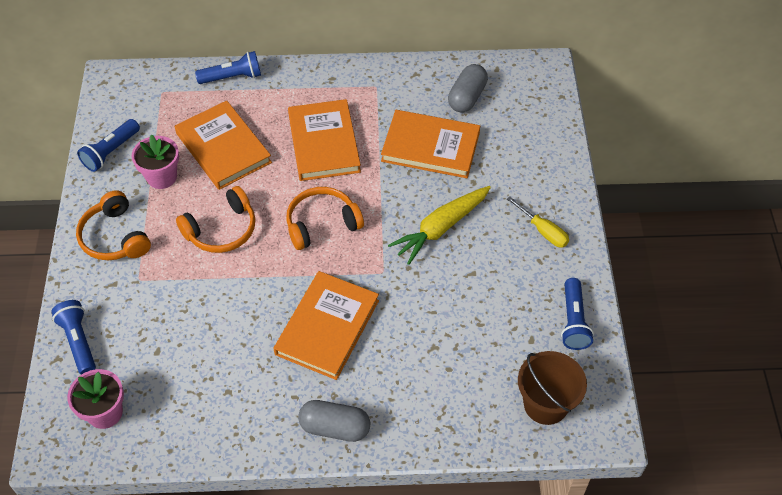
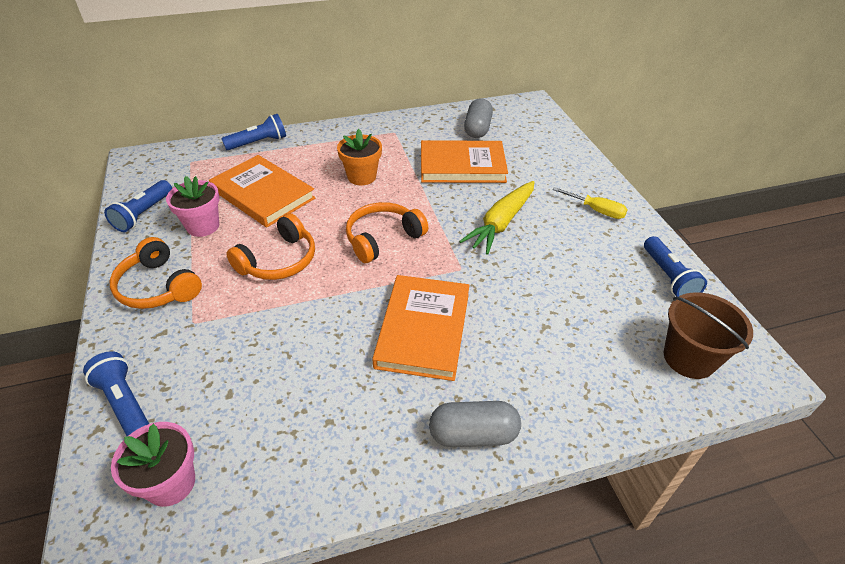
camera: 15 degrees left, 10 degrees down
orange book [288,99,361,181] -> orange flower pot [337,129,382,185]

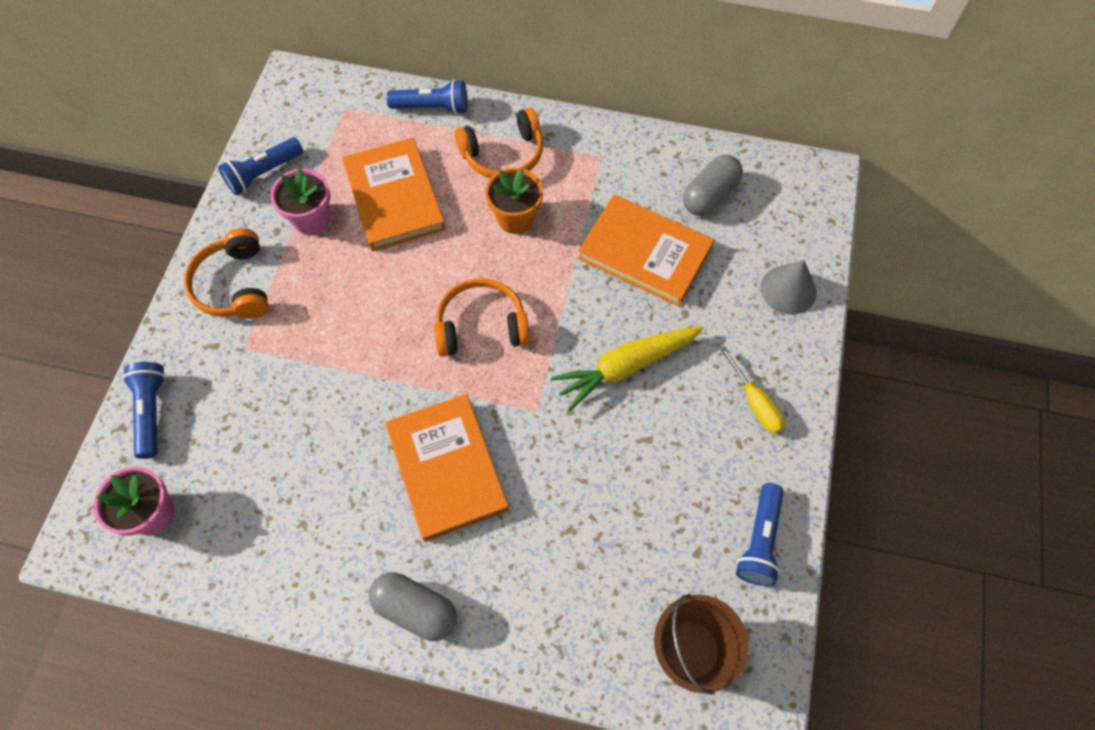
camera: 30 degrees right, 20 degrees up
orange headphones [226,213,315,280] -> orange headphones moved to [455,108,543,178]
orange book [372,275,470,381] -> orange book turned 60 degrees counterclockwise [385,394,509,542]
none -> grey cone [761,260,816,315]

